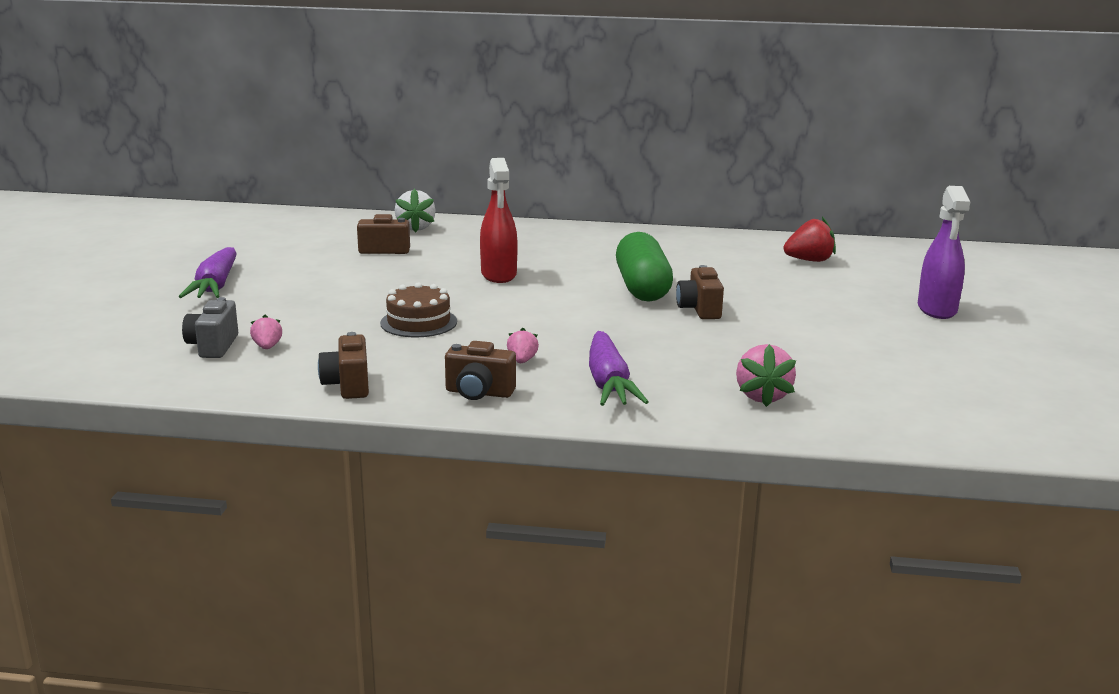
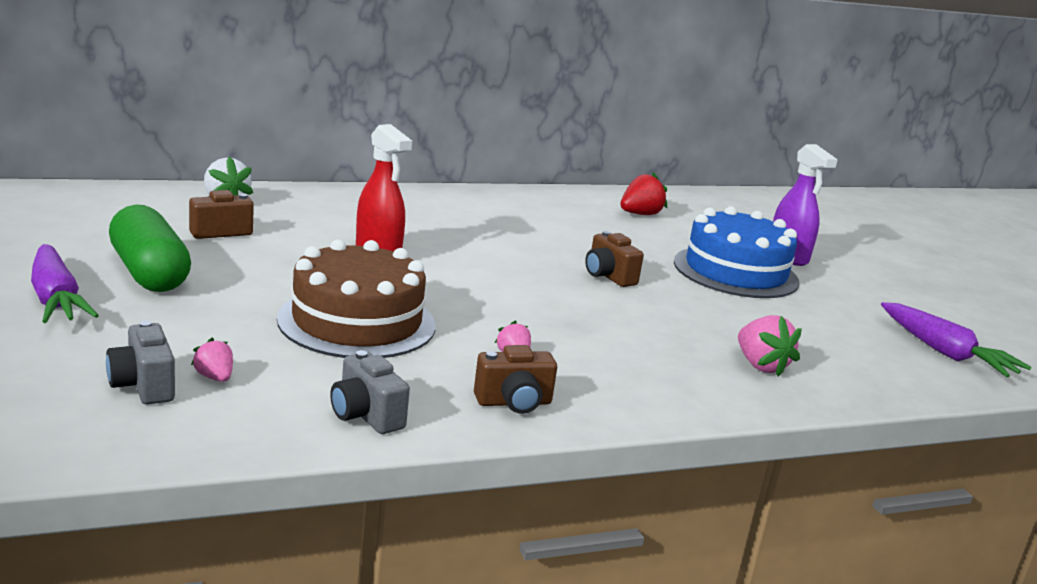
camera: 30 degrees left, 0 degrees up
brown camera [318,332,369,399] -> grey camera [330,350,410,434]
brown cake [380,282,457,337] -> brown cake [277,239,436,358], size x1.77
purple carrot [589,331,648,406] -> purple carrot moved to [881,302,1032,377]
green capsule [616,232,673,302] -> green capsule moved to [109,205,191,292]
none -> blue cake [674,206,799,298]

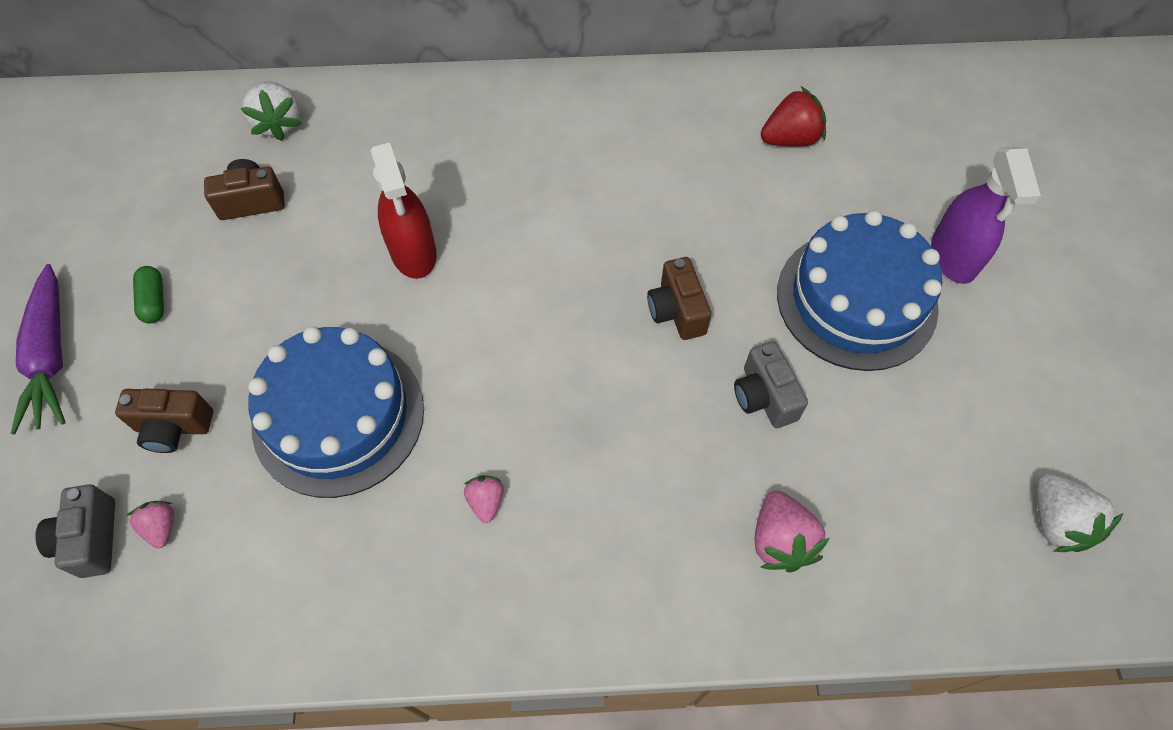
camera: 20 degrees right, 40 degrees up
green capsule [109,205,191,292] -> green capsule [133,266,164,323], size x0.43
brown cake [277,239,436,358] -> blue cake [248,326,424,498]
grey camera [330,350,410,434] -> grey camera moved to [734,341,808,428]
brown camera [474,345,557,414] -> brown camera moved to [115,389,213,453]
purple carrot [881,302,1032,377] -> white strawberry [1036,473,1123,552]

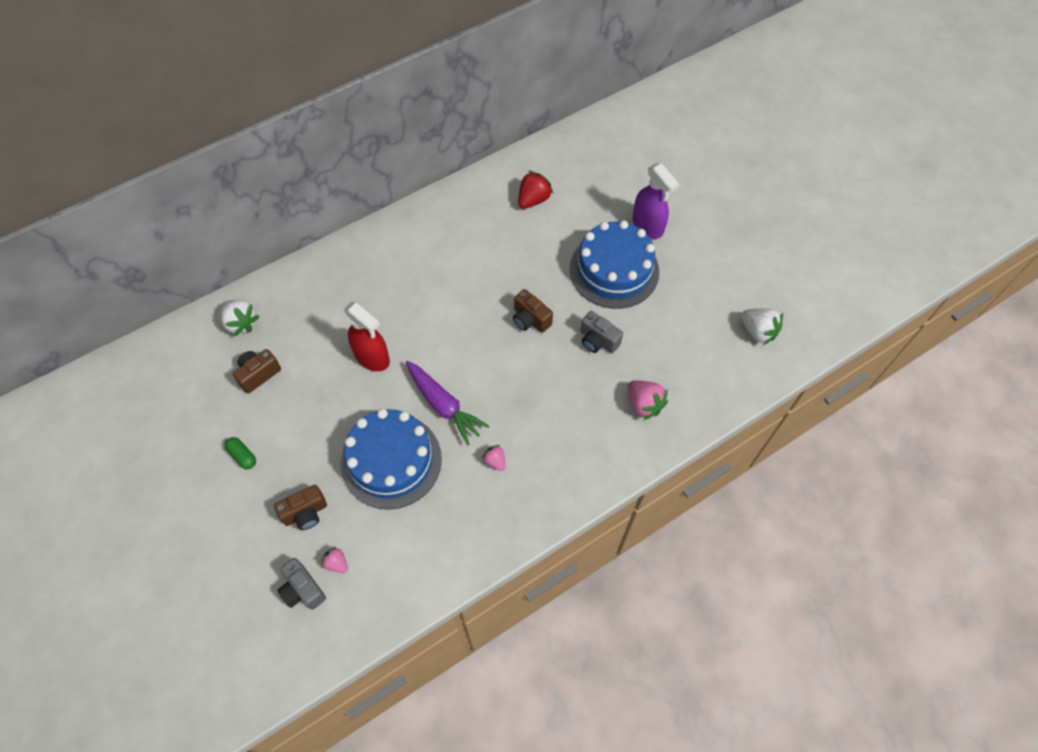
camera: 30 degrees left, 0 degrees up
purple carrot [11,264,66,435] -> purple carrot moved to [406,361,489,445]

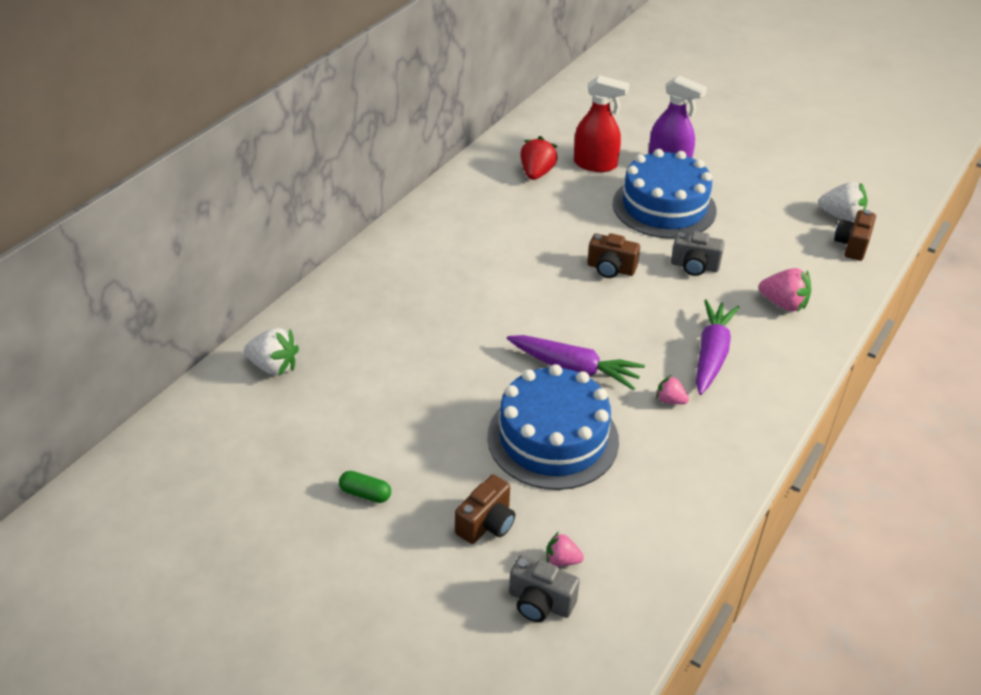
camera: 25 degrees left, 20 degrees down
brown camera [233,349,281,394] -> brown camera moved to [834,210,876,261]
red spray bottle [344,302,390,372] -> red spray bottle moved to [574,75,629,172]
none -> purple carrot [696,299,739,395]

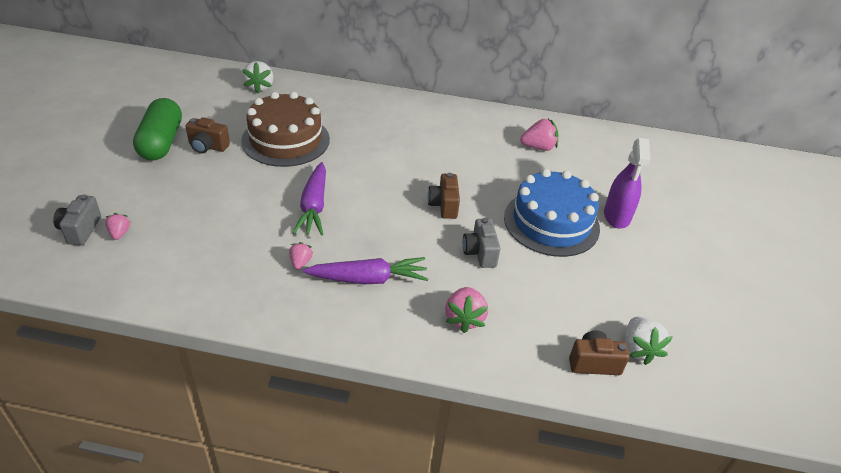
camera: 65 degrees right, 0 degrees up
green capsule [339,471,391,503] -> green capsule [133,98,182,161], size x2.32
brown camera [455,474,515,544] -> brown camera moved to [185,117,230,153]
blue cake [487,364,619,490] -> none
red strawberry [520,136,558,180] -> pink strawberry [520,119,558,151]
red spray bottle [574,75,629,172] -> none
none -> brown cake [241,92,330,167]

